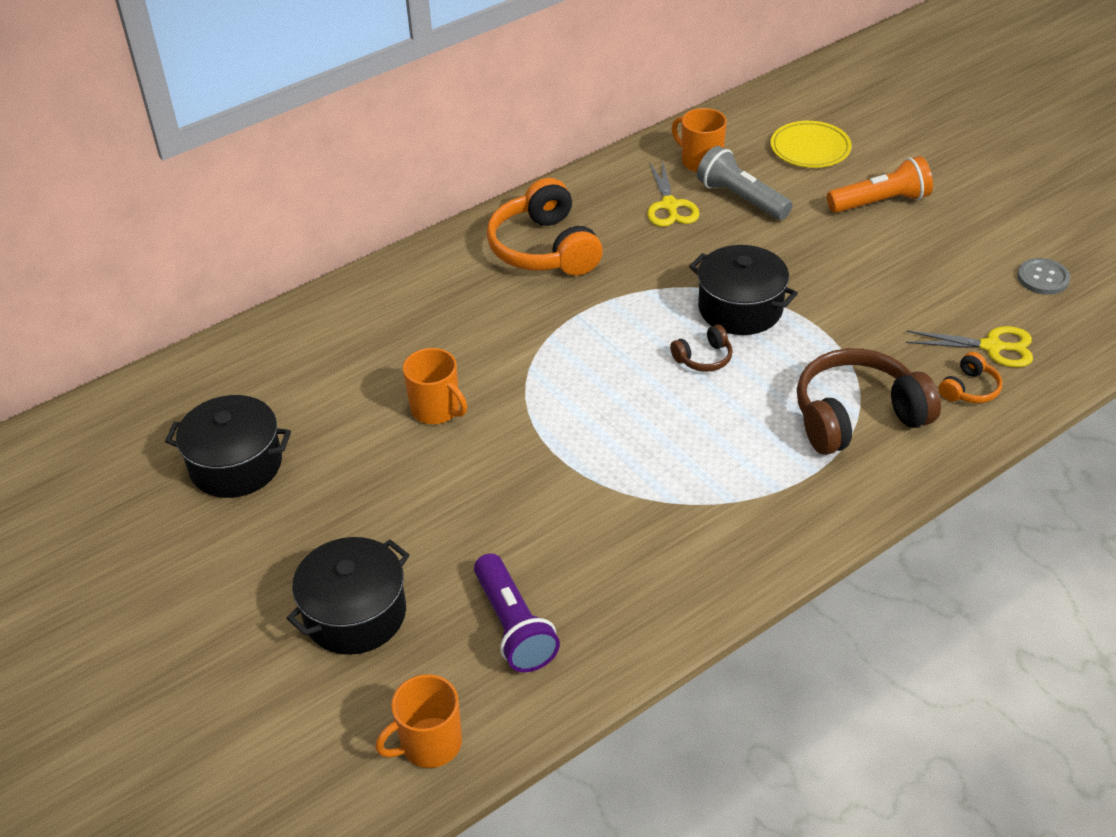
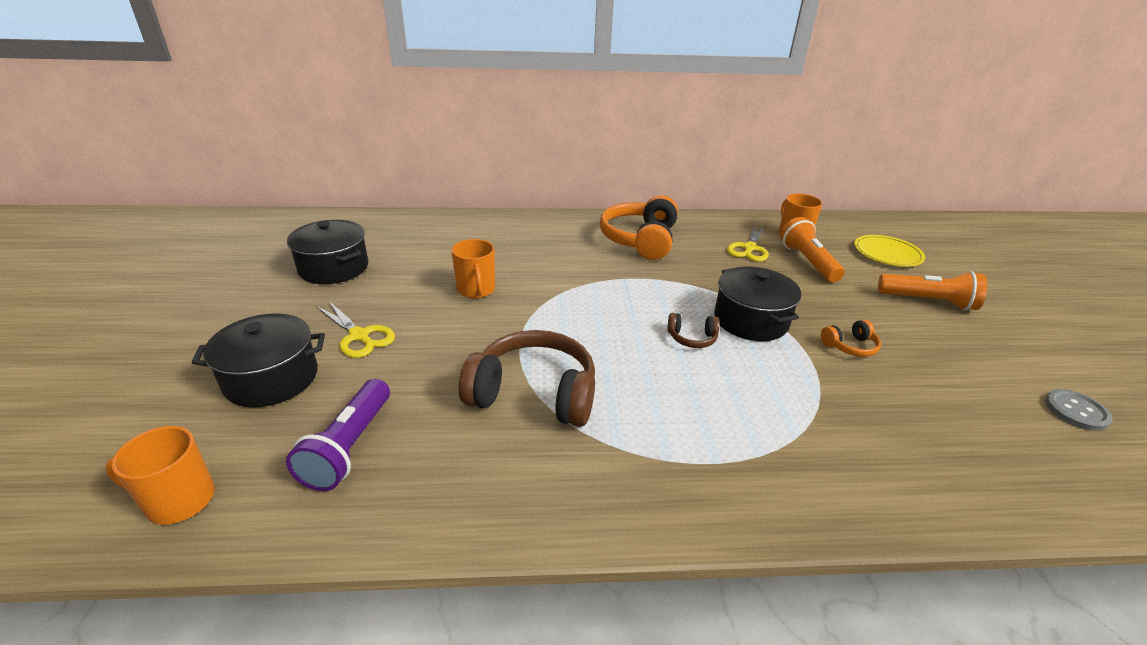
camera: 30 degrees right, 10 degrees down
grey flashlight [697,146,793,220] -> orange flashlight [780,217,845,283]
brown headphones [797,348,941,455] -> brown headphones moved to [459,330,595,427]
yellow scissors [906,326,1033,367] -> yellow scissors moved to [316,300,395,358]
orange headphones [939,352,1003,403] -> orange headphones moved to [821,320,881,357]

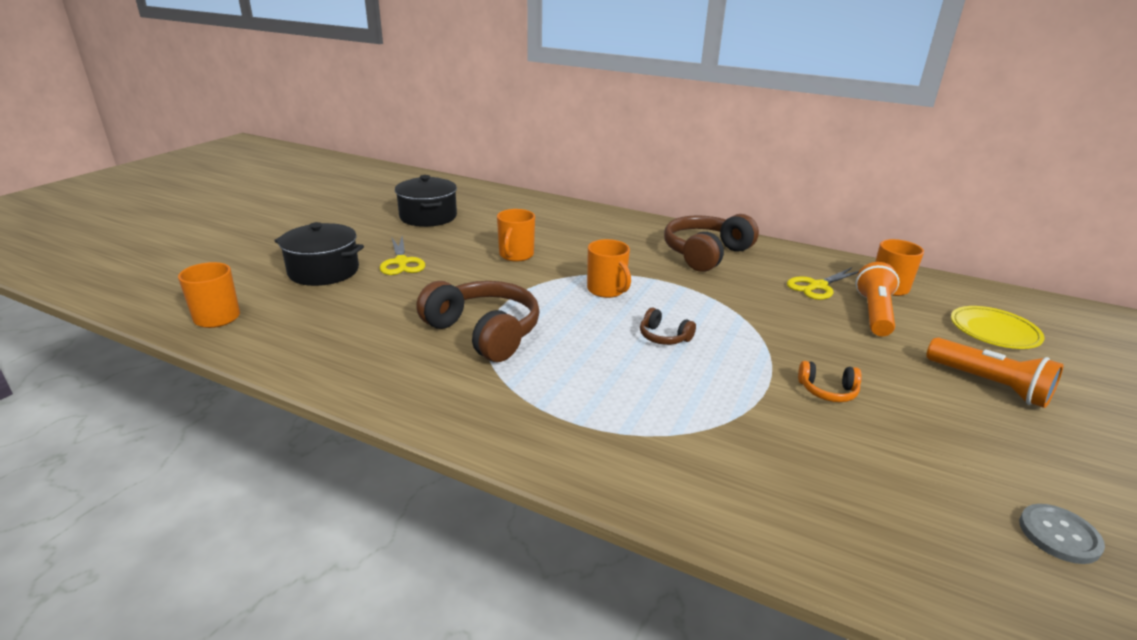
camera: 30 degrees right, 5 degrees down
purple flashlight [286,379,390,491] -> none
orange headphones [600,195,678,260] -> brown headphones [664,214,759,272]
black pot [714,267,801,341] -> none
none -> orange mug [587,239,631,298]

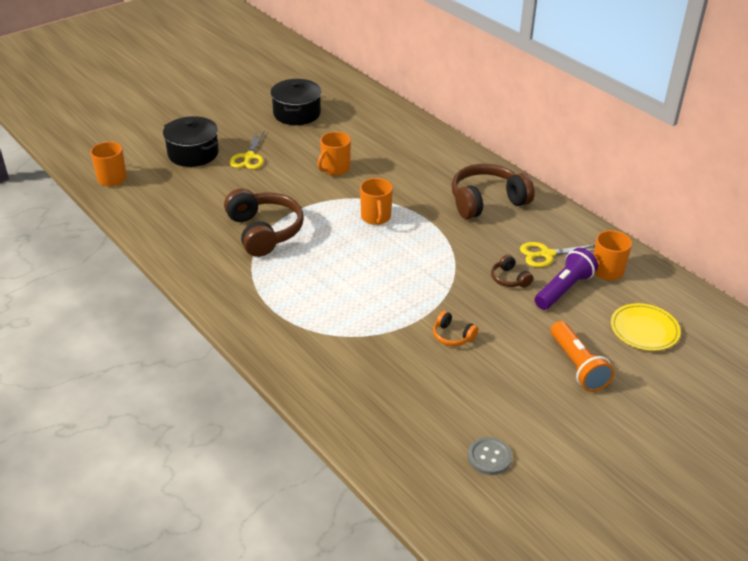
camera: 25 degrees right, 10 degrees up
brown headphones [640,308,696,345] -> brown headphones moved to [491,255,533,288]
orange flashlight [856,262,899,336] -> purple flashlight [535,248,598,310]

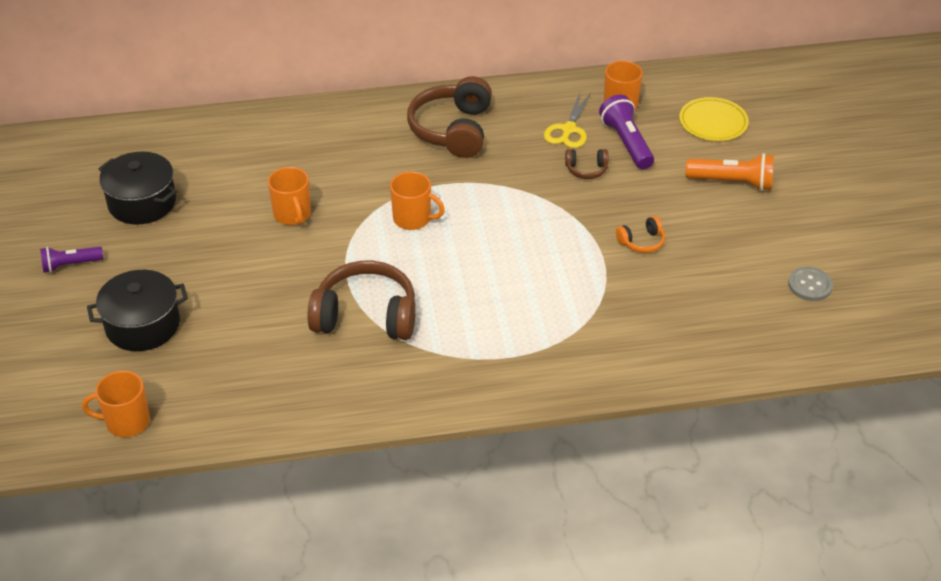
camera: 60 degrees left, 5 degrees up
yellow scissors [229,130,265,169] -> none
none -> purple flashlight [40,247,103,273]

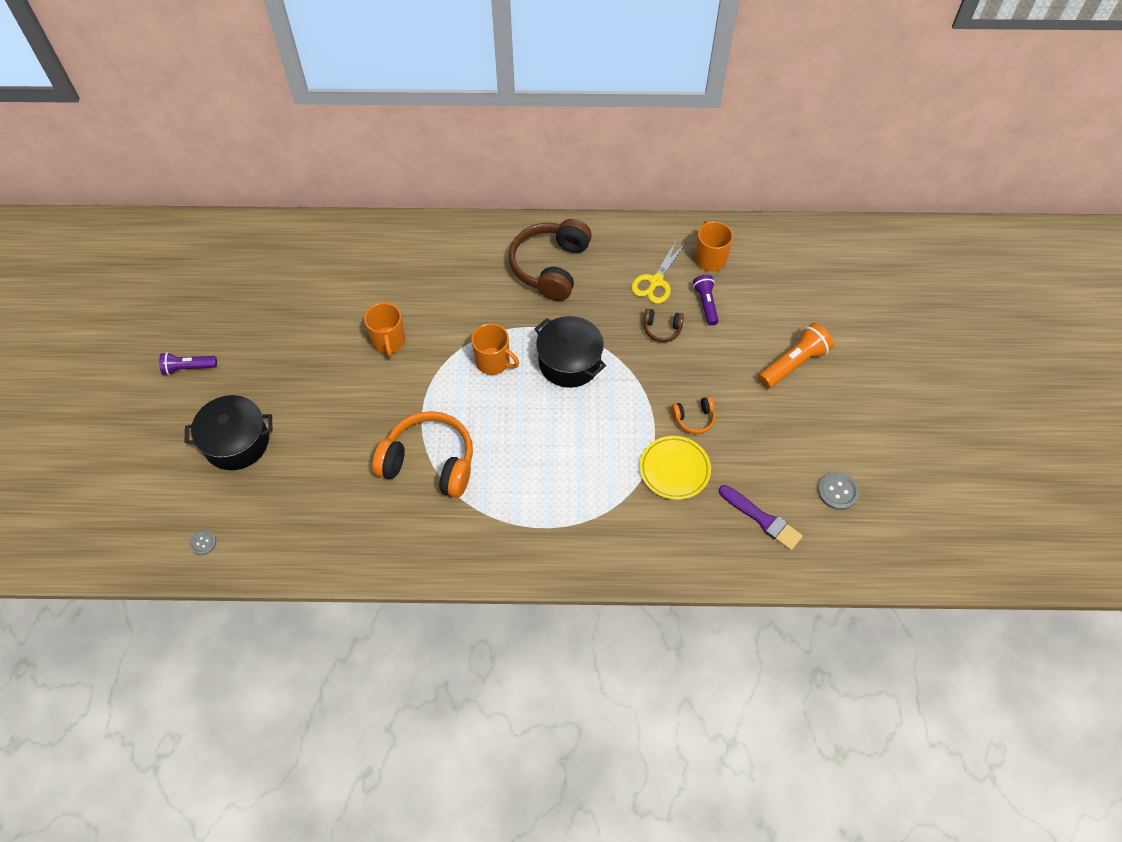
camera: 10 degrees right, 15 degrees up
orange mug [82,371,150,437] -> grey button [189,530,216,555]
black pot [98,152,177,225] -> black pot moved to [535,316,606,388]
brown headphones [307,261,416,340] -> orange headphones [372,411,473,498]
purple flashlight [599,94,654,169] -> purple flashlight [693,275,719,326], size x0.65
yellow plate [679,97,749,141] -> yellow plate moved to [640,436,711,500]
orange flashlight [686,153,774,191] -> orange flashlight turned 60 degrees counterclockwise [758,323,834,389]
none -> purple brush [719,485,803,550]

